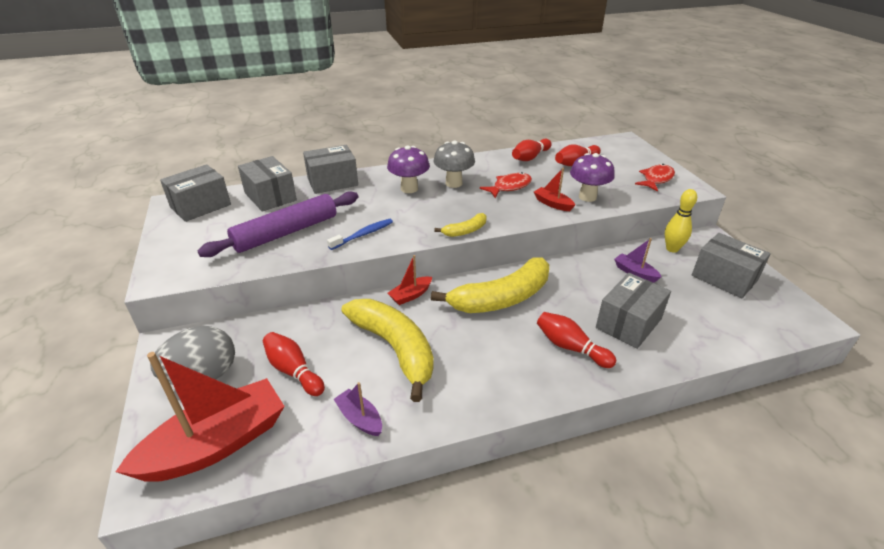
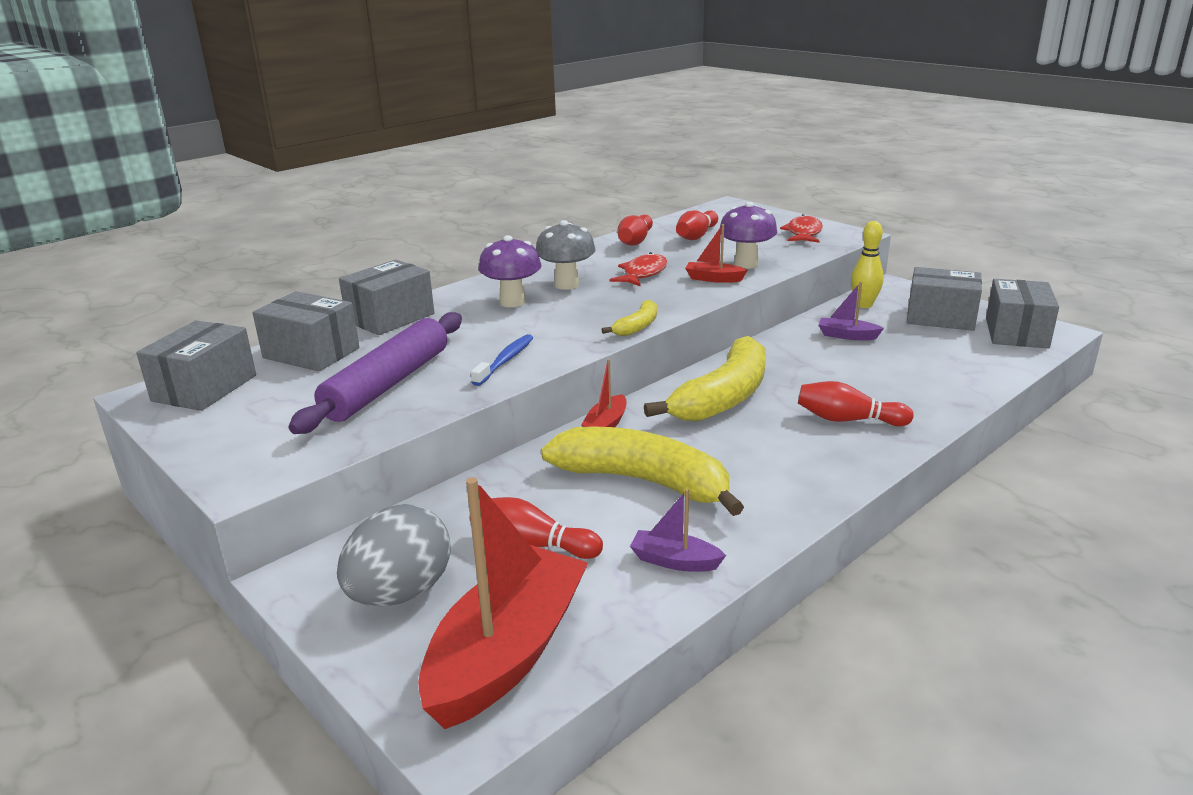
camera: 25 degrees left, 10 degrees down
grey box [596,273,671,349] -> grey box moved to [986,279,1059,348]

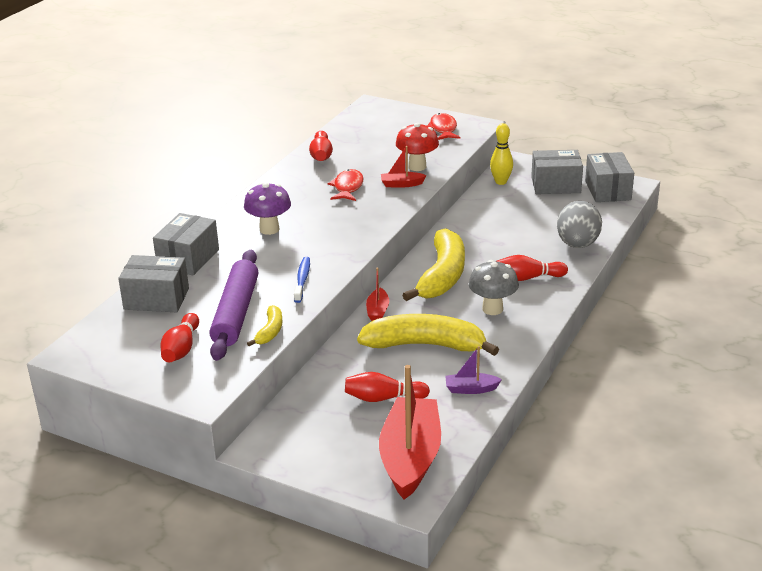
camera: 20 degrees left, 5 degrees up
grey box [136,320,256,411] -> none
grey egg [337,504,451,606] -> grey egg moved to [557,201,602,248]
grey mushroom [536,220,596,290] -> grey mushroom moved to [469,260,519,315]
yellow banana [602,299,657,336] -> yellow banana moved to [247,305,282,346]
red bowling pin [676,210,718,240] -> red bowling pin moved to [161,313,199,362]
purple mushroom [719,202,778,269] -> red mushroom [396,123,439,171]
purple boat [819,282,884,340] -> none

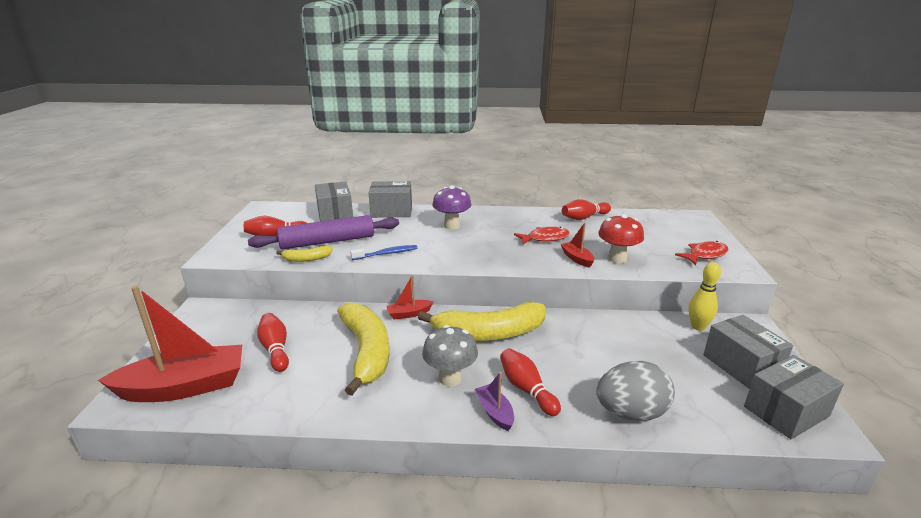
camera: 65 degrees right, 5 degrees down
purple boat [445,346,502,394] -> purple boat moved to [475,372,514,431]

